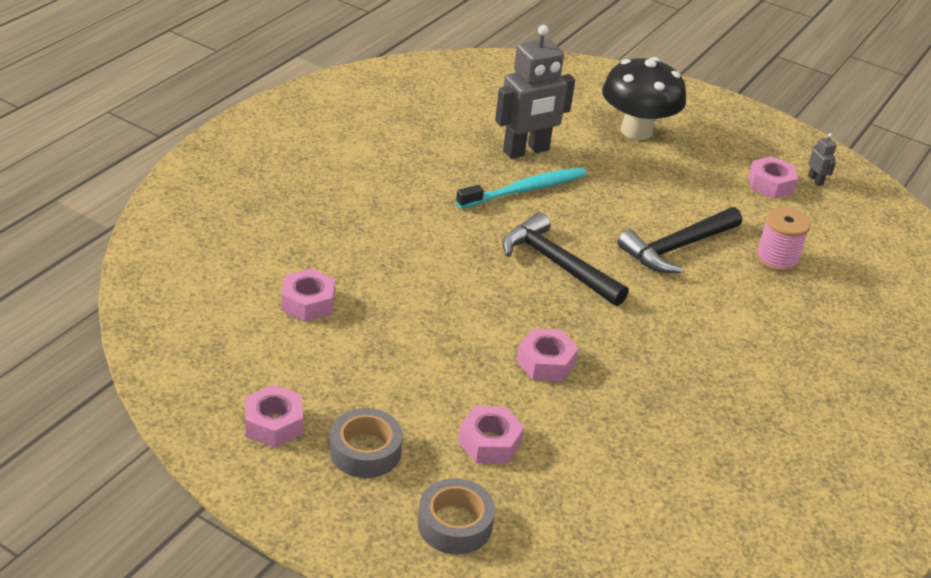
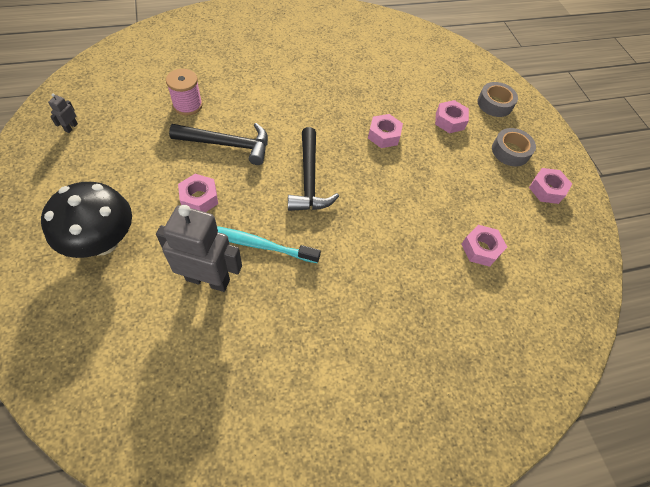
camera: 140 degrees left, 20 degrees up
pink nut [748,156,798,199] -> pink nut moved to [178,174,218,212]

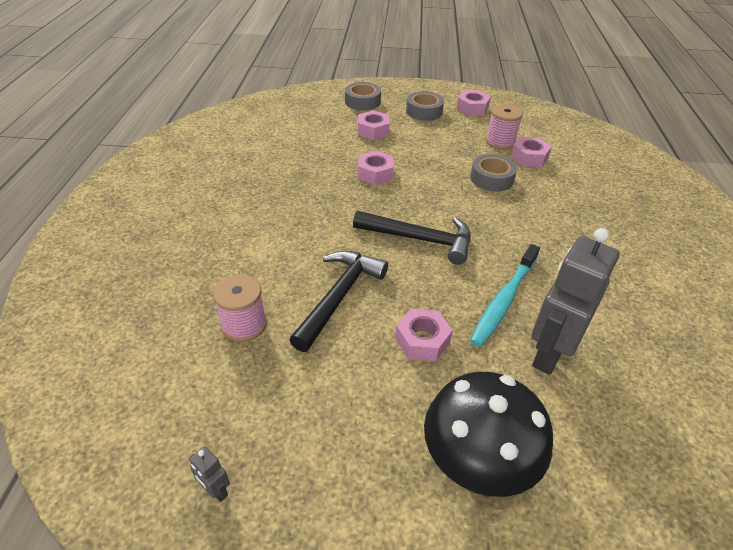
camera: 65 degrees left, 15 degrees down
none -> grey tape [470,154,517,192]
none -> pink spool [486,104,523,150]

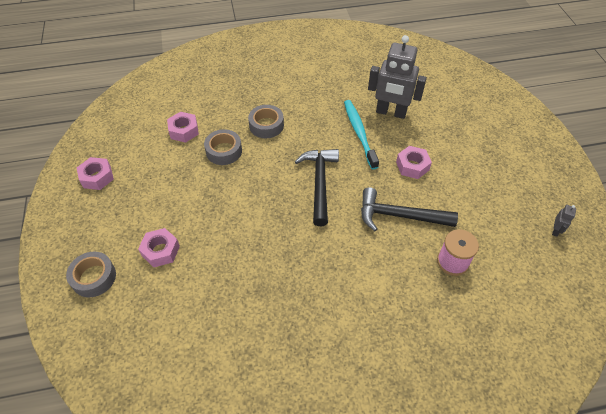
camera: 105 degrees left, 10 degrees up
pink nut [358,151,393,185] -> none
grey tape [406,91,444,121] -> grey tape moved to [248,105,284,138]
black mushroom [424,372,553,497] -> none
turquoise toothbrush [470,244,540,347] -> turquoise toothbrush turned 120 degrees counterclockwise [344,100,379,170]
pink spool [486,104,523,150] -> none

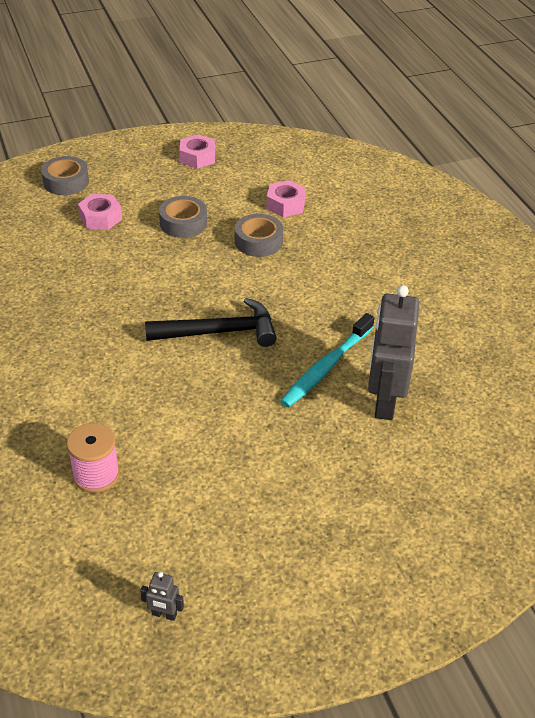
camera: 80 degrees right, 10 degrees down
grey tape [248,105,284,138] -> grey tape moved to [159,196,207,238]
turquoise toothbrush [344,100,379,170] -> turquoise toothbrush turned 150 degrees clockwise [280,313,374,407]
black hammer [361,187,458,231] -> none
pink nut [396,146,432,179] -> none

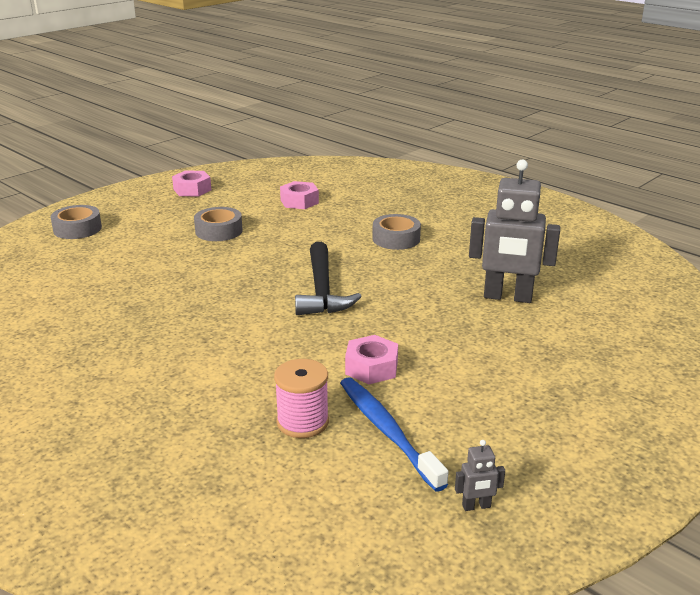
camera: 25 degrees left, 15 degrees down
pink nut [78,194,122,230] -> pink nut moved to [345,335,398,384]
black hammer [145,298,277,347] -> black hammer turned 120 degrees clockwise [295,242,362,315]
grey tape [235,214,283,257] -> grey tape moved to [372,214,421,250]
turquoise toothbrush [280,313,374,407] -> none
grey robot [368,285,419,420] -> grey robot turned 60 degrees counterclockwise [469,159,560,303]
none -> blue toothbrush [340,377,449,492]

